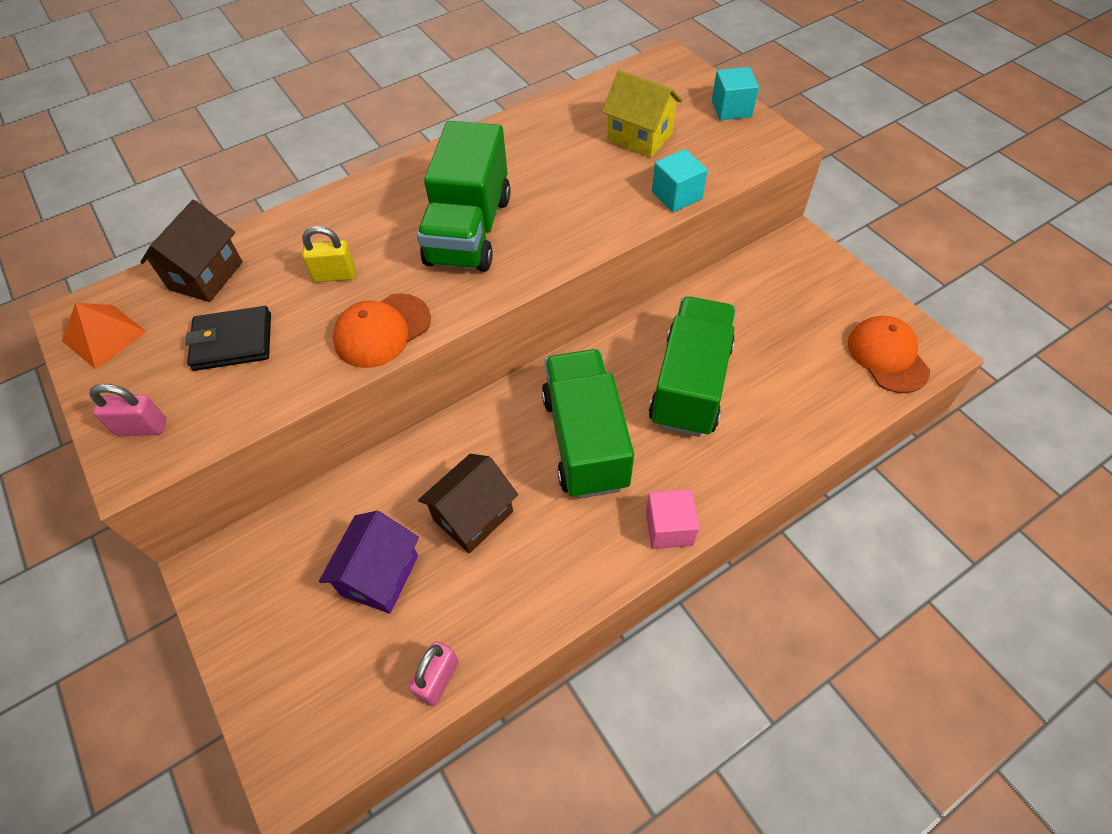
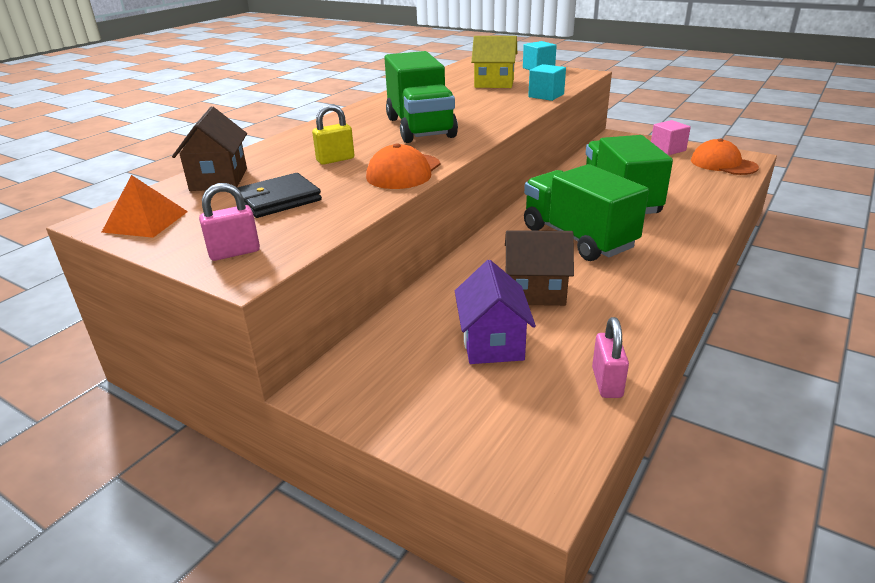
camera: 25 degrees left, 25 degrees down
brown house [418,454,518,553] -> brown house turned 75 degrees clockwise [505,230,574,306]
pink cube [646,489,700,549] -> pink cube moved to [651,120,691,155]

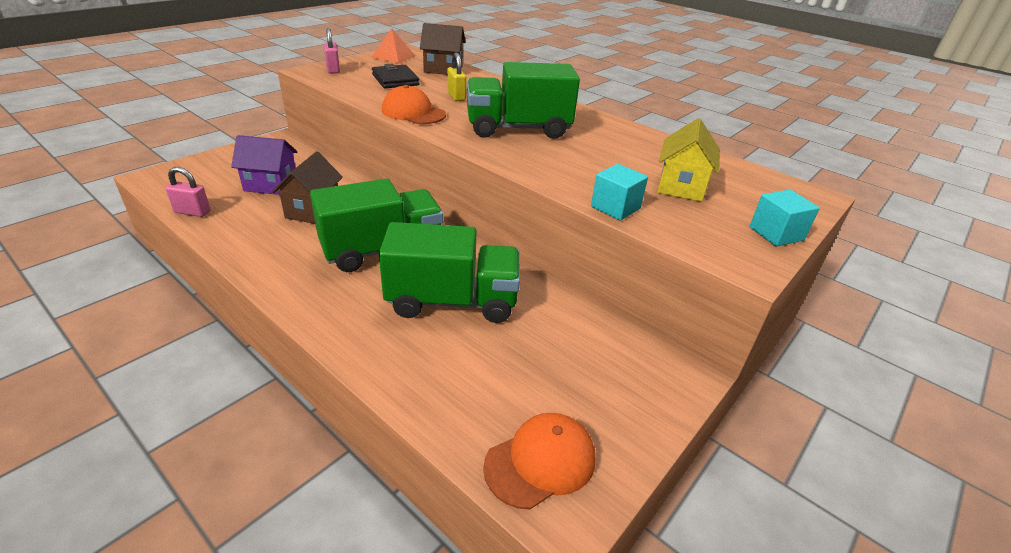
camera: 95 degrees right, 5 degrees up
pink cube [651,120,691,155] -> none

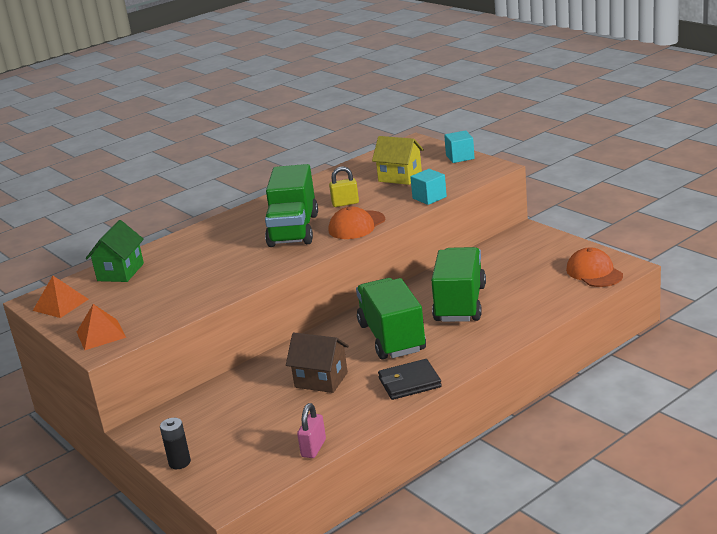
camera: 75 degrees left, 10 degrees down
purple house [231,135,297,195] -> none
pink padlock [324,28,340,74] -> orange pyramid [77,304,126,350]
black wallet [372,64,419,88] -> black wallet moved to [378,359,442,400]
orange cap [382,85,446,124] -> orange cap moved to [329,206,385,239]
brown house [420,23,466,75] -> green house [86,220,144,282]
yellow padlock [447,52,466,101] -> yellow padlock moved to [329,166,359,207]
none -> black battery [160,418,191,469]

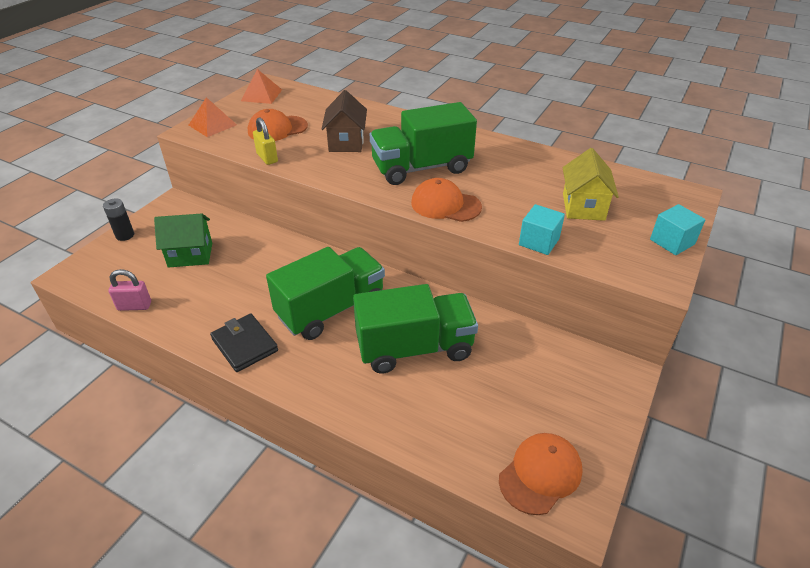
camera: 65 degrees right, 15 degrees up
green house [86,220,144,282] -> green house moved to [154,213,212,268]
brown house [286,333,349,393] -> brown house moved to [321,90,367,152]
yellow padlock [329,166,359,207] -> yellow padlock moved to [253,117,278,165]
none -> orange cap [248,109,308,141]

